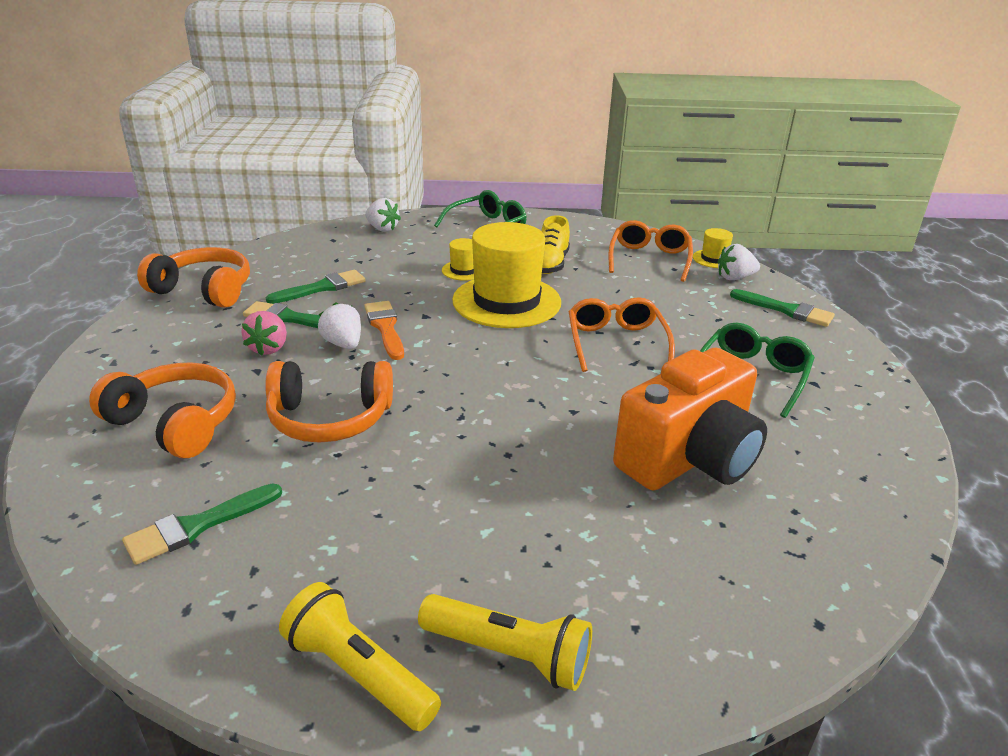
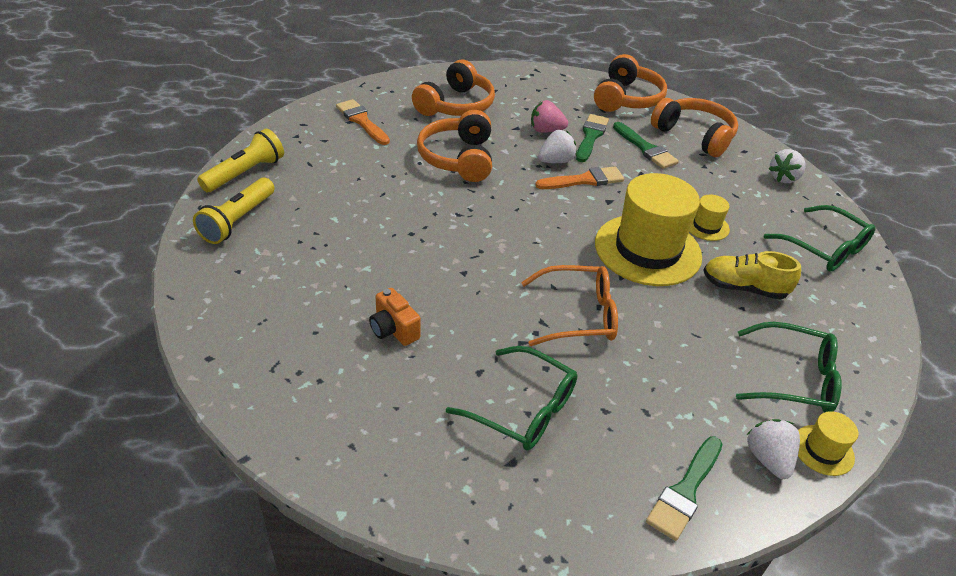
camera: 90 degrees right, 10 degrees up
green brush [122,483,282,565] -> orange brush [336,99,390,145]
orange glasses [609,220,693,282] -> green glasses [736,322,842,412]
orange camera [613,347,767,490] -> orange camera [369,288,421,346], size x0.43
none -> orange headphones [651,98,738,157]

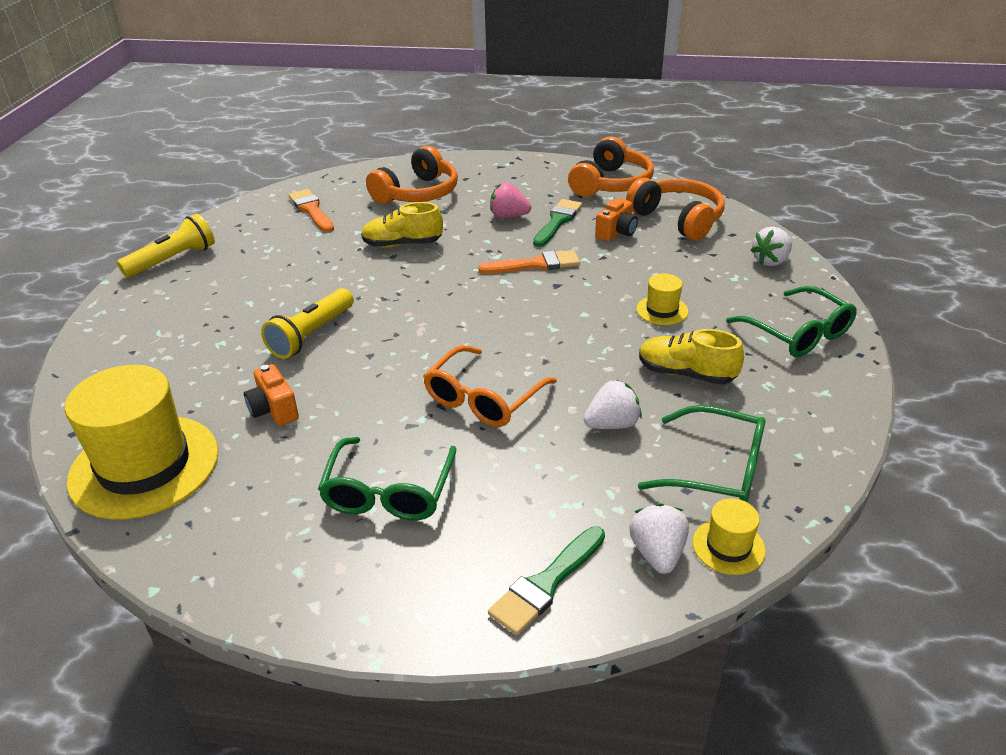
camera: 10 degrees right, 5 degrees down
yellow flashlight [193,178,275,244] -> yellow flashlight moved to [261,288,354,359]
orange headphones [417,110,492,182] -> yellow shoe [361,202,443,247]
green glasses [446,346,577,451] -> green glasses turned 60 degrees clockwise [318,437,456,520]
orange glasses [521,265,618,346] -> orange glasses turned 120 degrees clockwise [423,345,557,427]
white strawberry [538,130,577,163] -> white strawberry moved to [583,380,642,429]
yellow hat [595,173,702,286] -> yellow hat moved to [65,365,219,519]
green brush [613,122,679,169] -> orange camera [595,198,638,242]

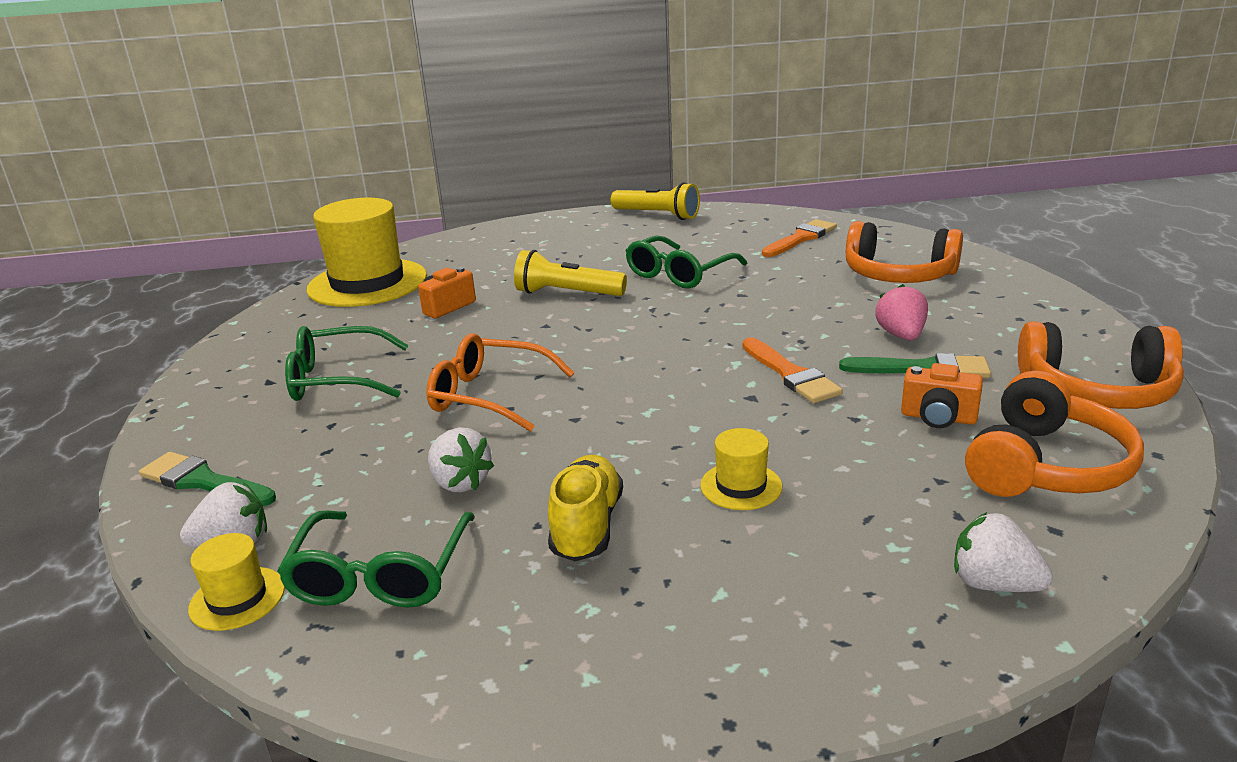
camera: 75 degrees right, 10 degrees down
yellow shoe [361,202,443,247] -> none
green glasses [726,286,857,357] -> green glasses moved to [626,235,747,289]

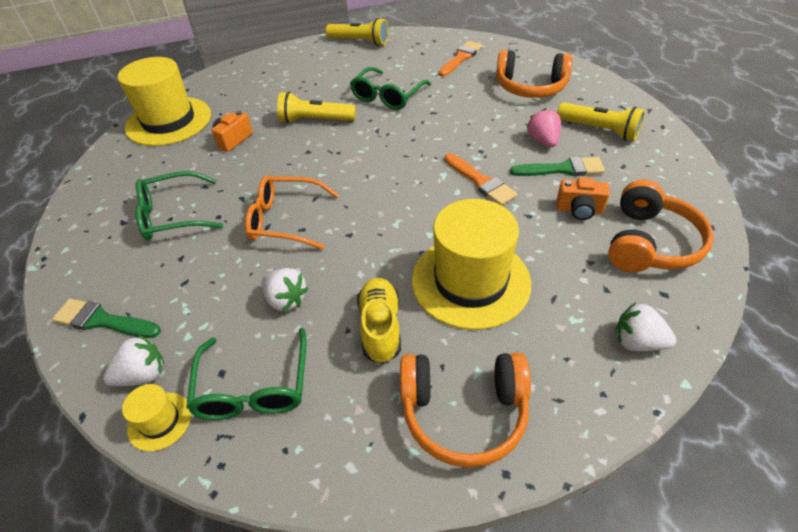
camera: 10 degrees left, 20 degrees up
yellow hat [700,428,782,510] -> yellow hat [412,199,531,330], size x2.28
orange headphones [1018,321,1184,409] -> orange headphones moved to [400,353,531,468]
none -> yellow flashlight [557,103,645,141]

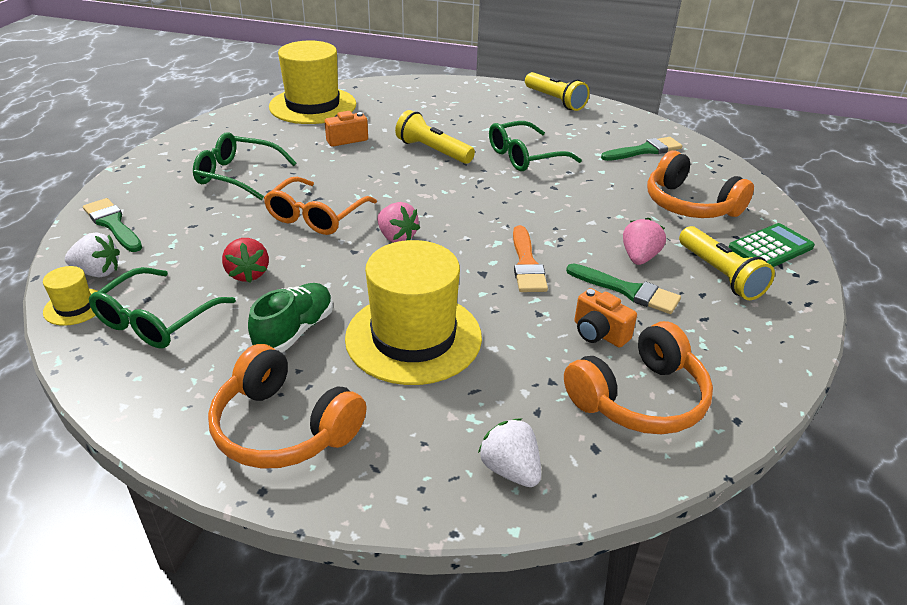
camera: 30 degrees right, 10 degrees down
orange glasses [245,175,339,250] -> orange glasses turned 105 degrees counterclockwise [264,177,377,235]
white strawberry [262,268,309,312] -> red strawberry [222,238,269,283]
yellow shoe [357,278,401,364] -> green shoe [248,283,333,352]
orange brush [439,41,483,77] -> green brush [601,137,682,161]
none -> pink strawberry [377,202,420,243]
none -> green calculator [729,223,815,267]

